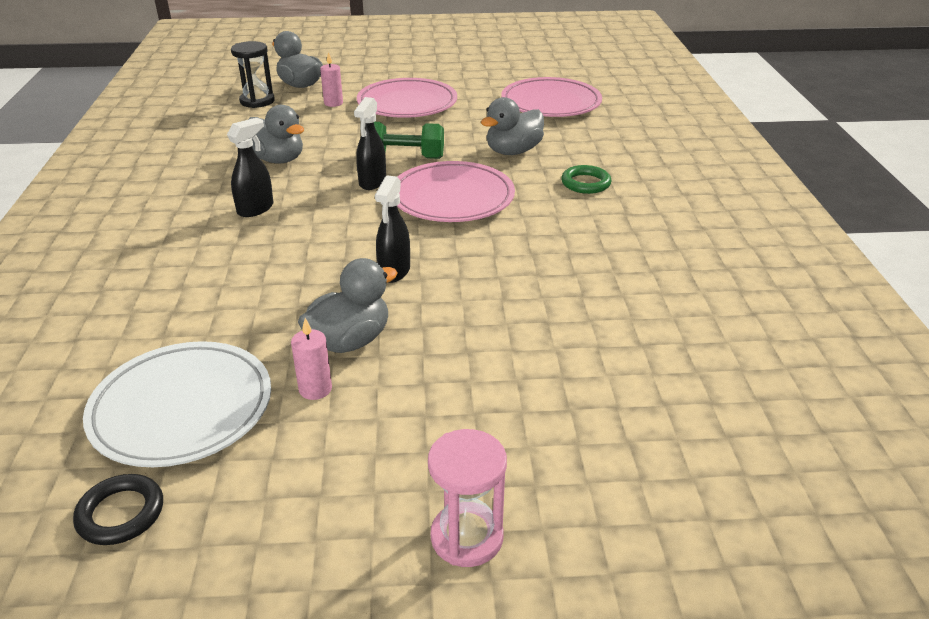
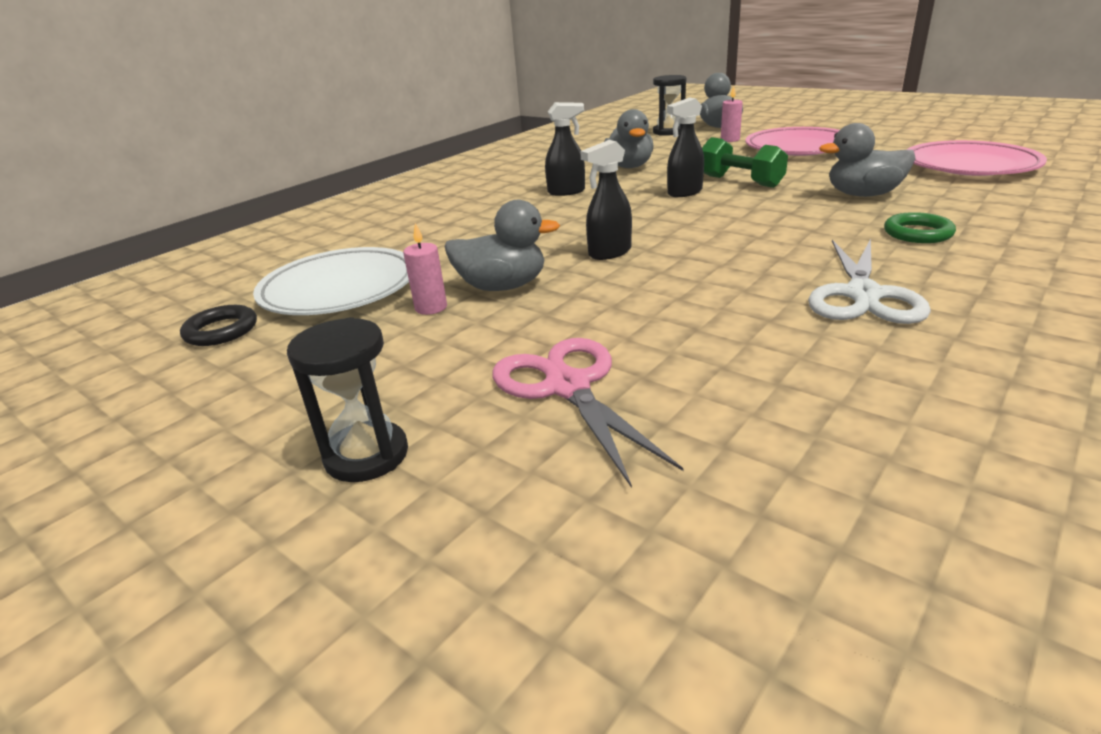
camera: 45 degrees right, 5 degrees down
pink plate [397,161,515,222] -> none
pink hourglass [428,429,507,567] -> black hourglass [287,317,408,482]
none -> pink scissors [492,338,684,488]
none -> white scissors [808,238,931,324]

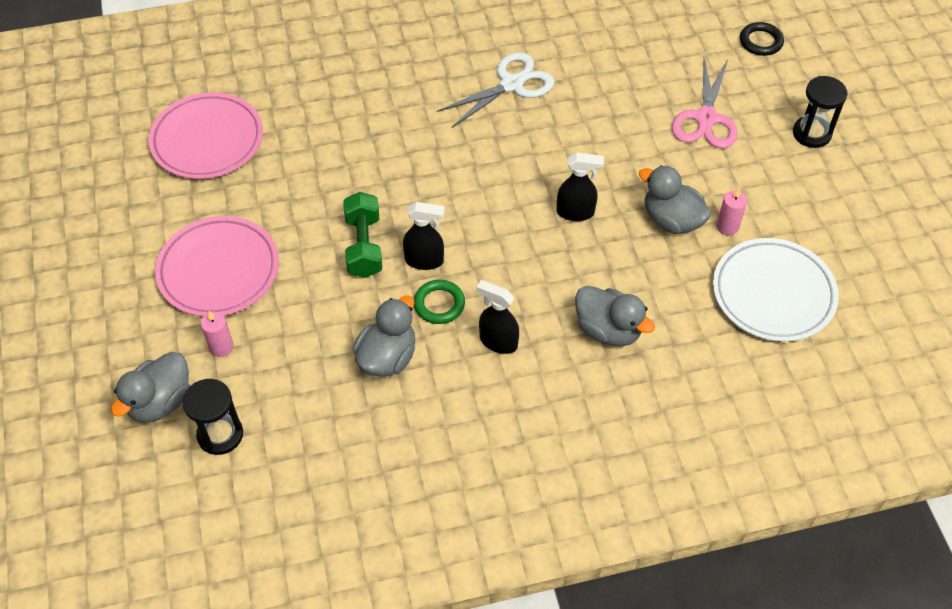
camera: 145 degrees left, 25 degrees up
black ring [180,305,257,346] -> black ring moved to [740,22,784,56]
grey duck [819,123,915,197] -> grey duck moved to [575,286,655,346]
green ring [884,212,956,243] -> green ring moved to [414,280,465,324]

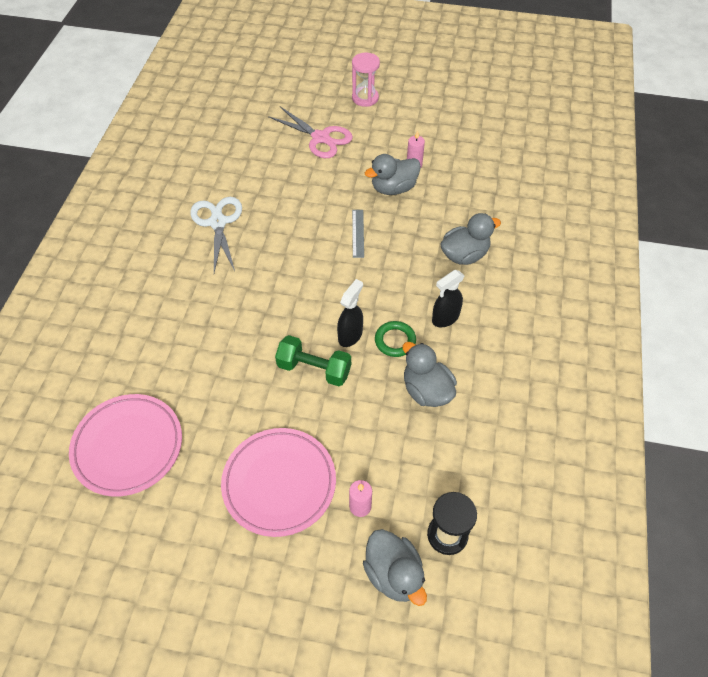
camera: 65 degrees left, 0 degrees up
black spray bottle [557,153,604,221] -> grey ruler [352,210,364,258]
white plate [713,238,839,342] -> none
black ring [740,22,784,56] -> none
black hourglass [793,76,848,148] -> pink hourglass [352,53,380,107]

